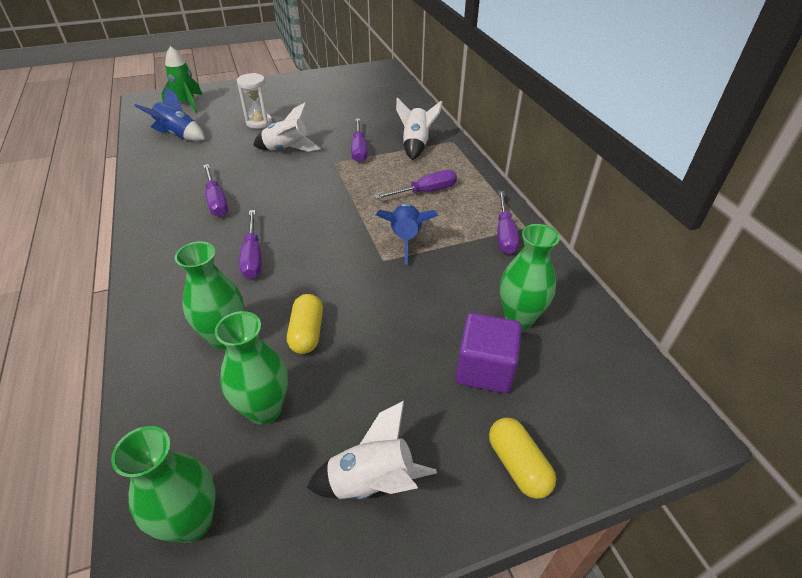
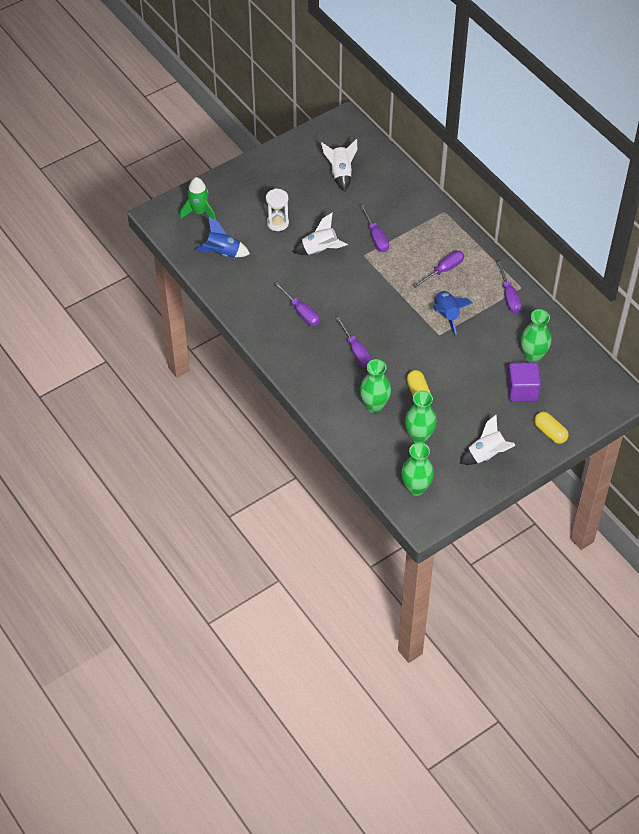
camera: 15 degrees left, 10 degrees up
white rocket [396,97,443,160] -> white rocket moved to [321,139,357,192]

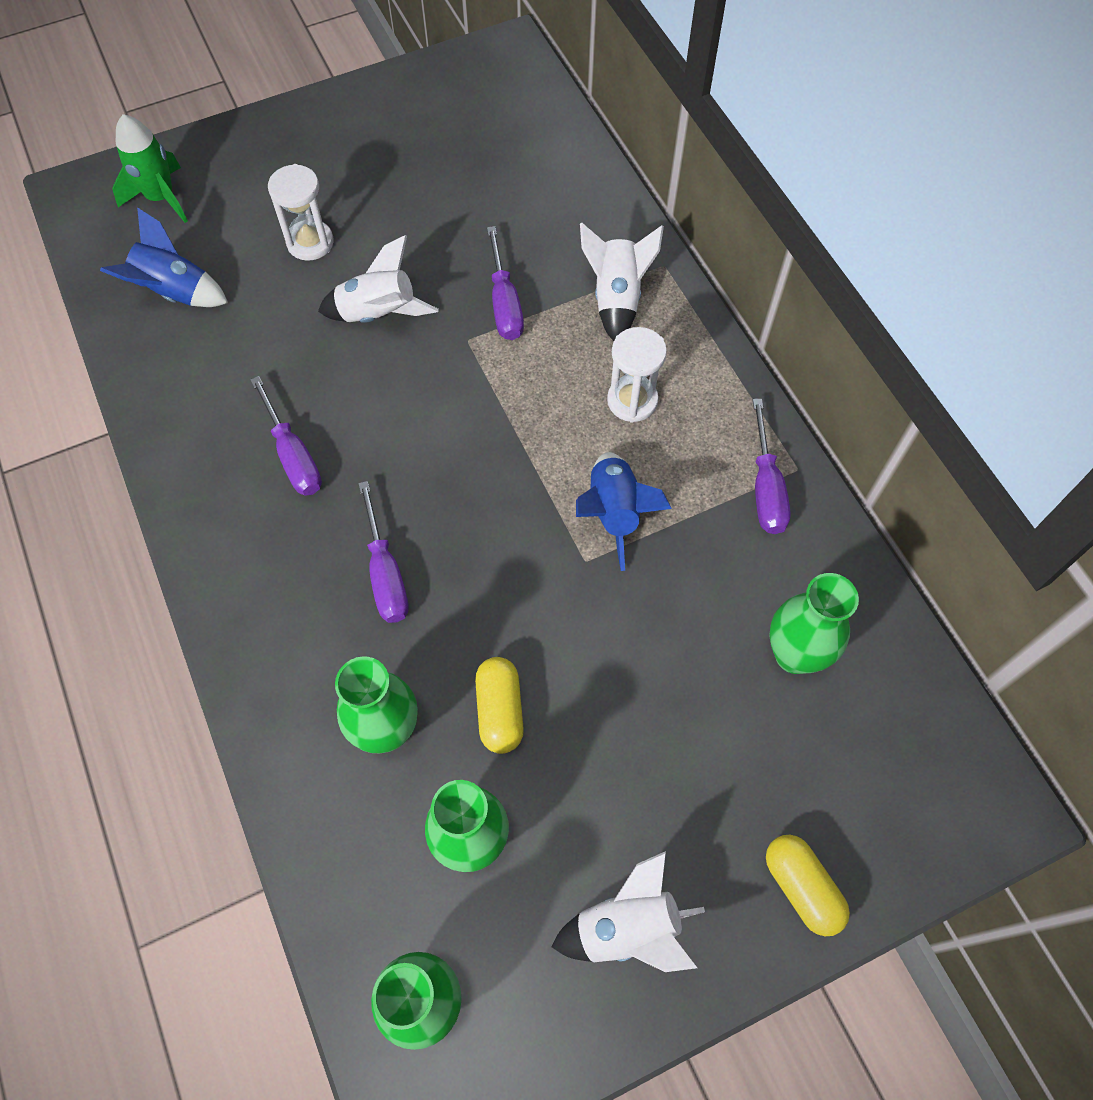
camera: 10 degrees right, 10 degrees up
white rocket [321,139,357,192] -> white rocket moved to [580,223,664,341]
purple screwdriver [413,251,464,288] -> white hourglass [607,327,667,423]
purple cube [507,362,541,402] -> none

